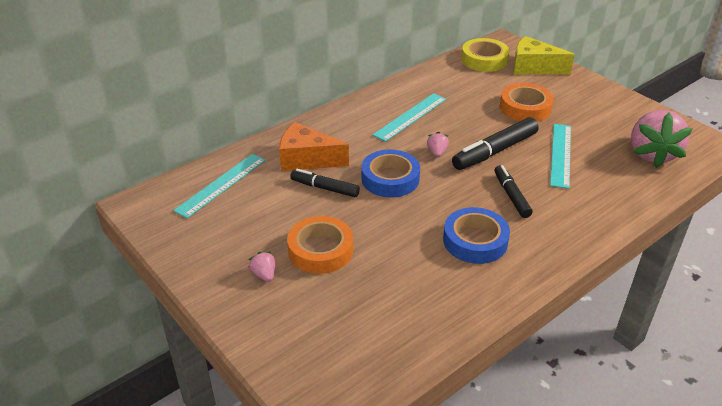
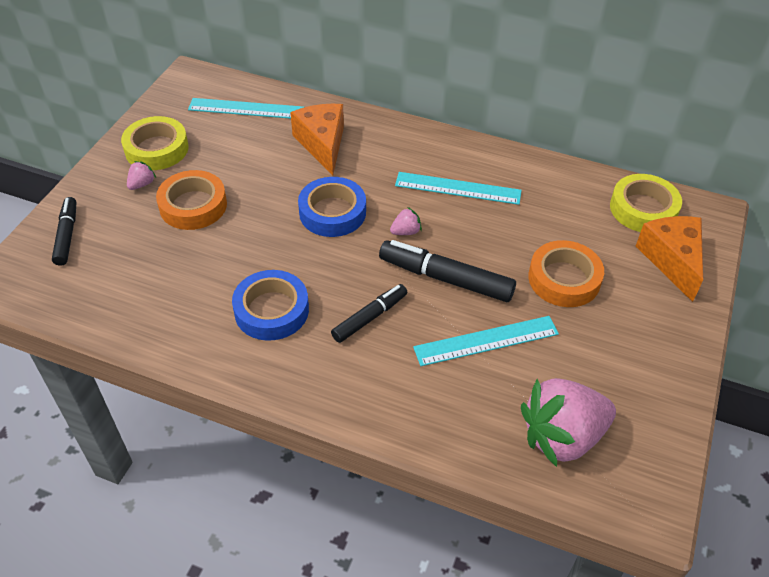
camera: 60 degrees right, 10 degrees up
black marker [290,169,360,197] -> black marker moved to [52,197,76,266]
yellow cheese [513,36,575,74] -> orange cheese [636,216,703,302]
none -> yellow tape [121,116,189,170]

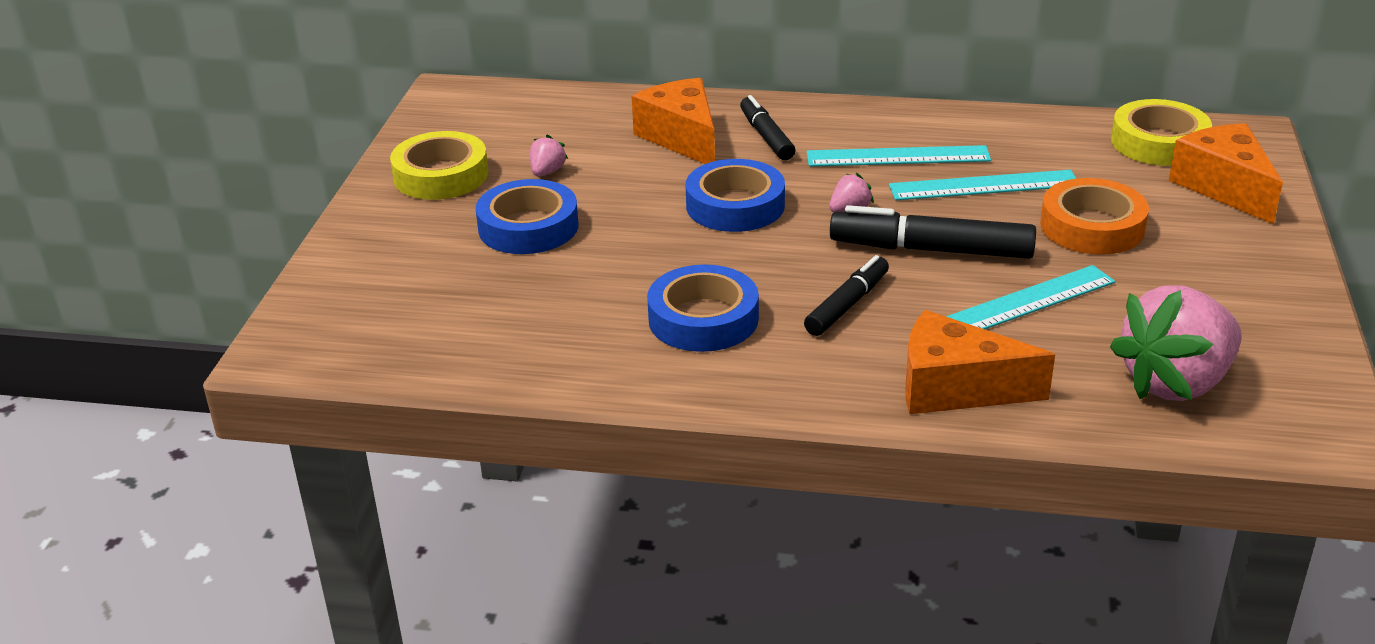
camera: 10 degrees left, 15 degrees down
black marker [52,197,76,266] -> black marker moved to [740,95,796,160]
pink strawberry [127,161,156,190] -> pink strawberry moved to [530,135,568,177]
orange tape [156,170,227,230] -> blue tape [476,179,579,254]
turquoise ruler [188,98,304,119] -> turquoise ruler moved to [889,170,1076,200]
none -> orange cheese [905,310,1055,414]

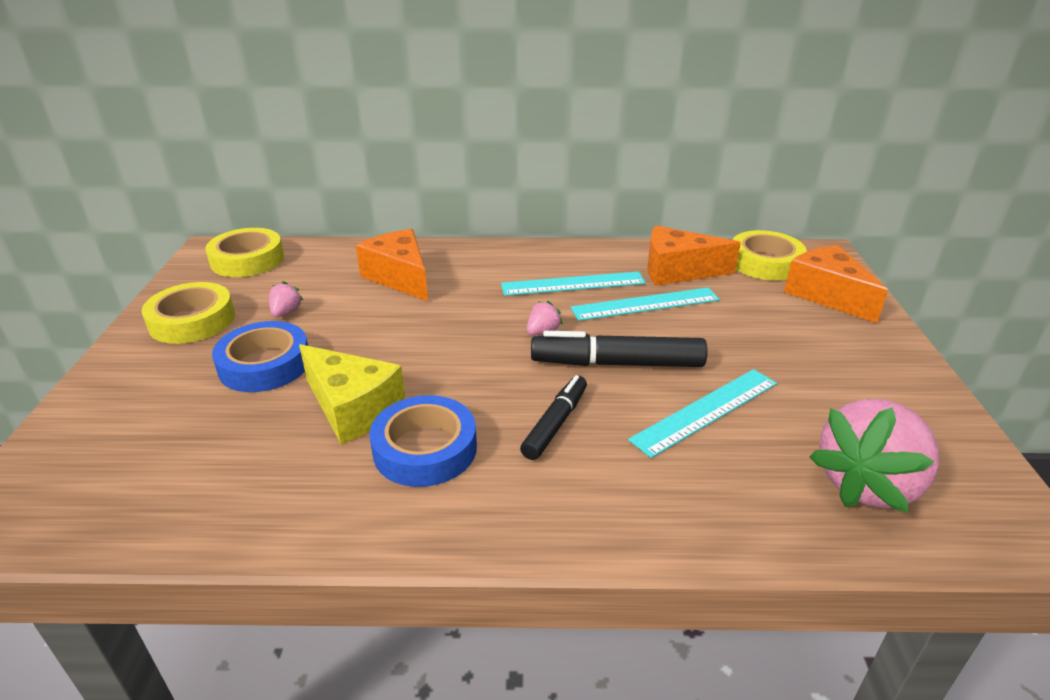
camera: 10 degrees left, 0 degrees up
blue tape [686,159,785,232] -> none
black marker [740,95,796,160] -> none
orange cheese [905,310,1055,414] -> orange cheese moved to [647,225,741,286]
orange tape [1040,178,1149,255] -> none
none -> yellow tape [205,228,284,277]
none -> yellow cheese [299,344,405,444]

